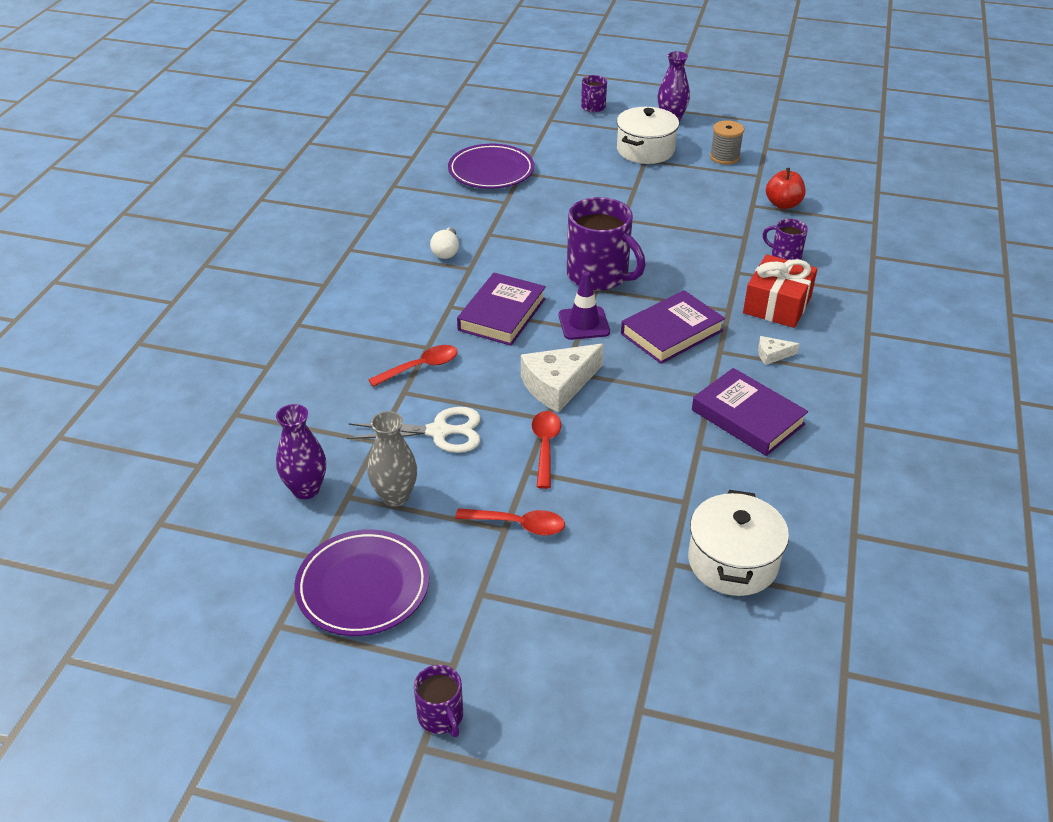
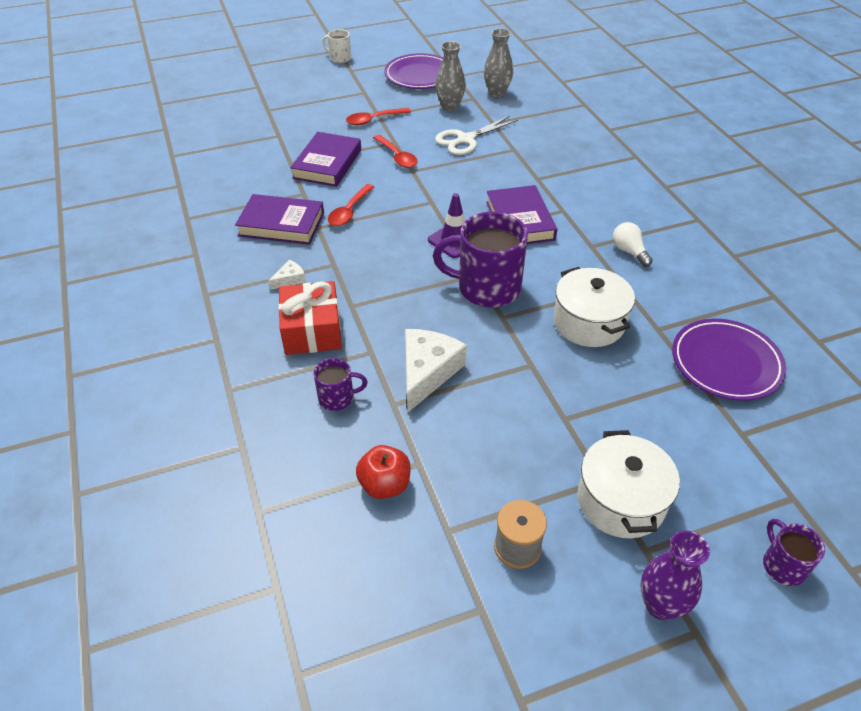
camera: 145 degrees right, 5 degrees up
purple vase [276,404,326,499] -> grey vase [484,29,513,97]
red spoon [368,345,458,387] -> red spoon moved to [328,184,374,226]
purple mug [414,665,463,737] -> white mug [322,29,351,63]
white cheese [521,344,604,413] -> white cheese moved to [405,329,467,412]
purple book [621,290,725,364] -> purple book moved to [290,132,361,187]
white pot [688,490,789,596] -> white pot moved to [554,267,635,347]

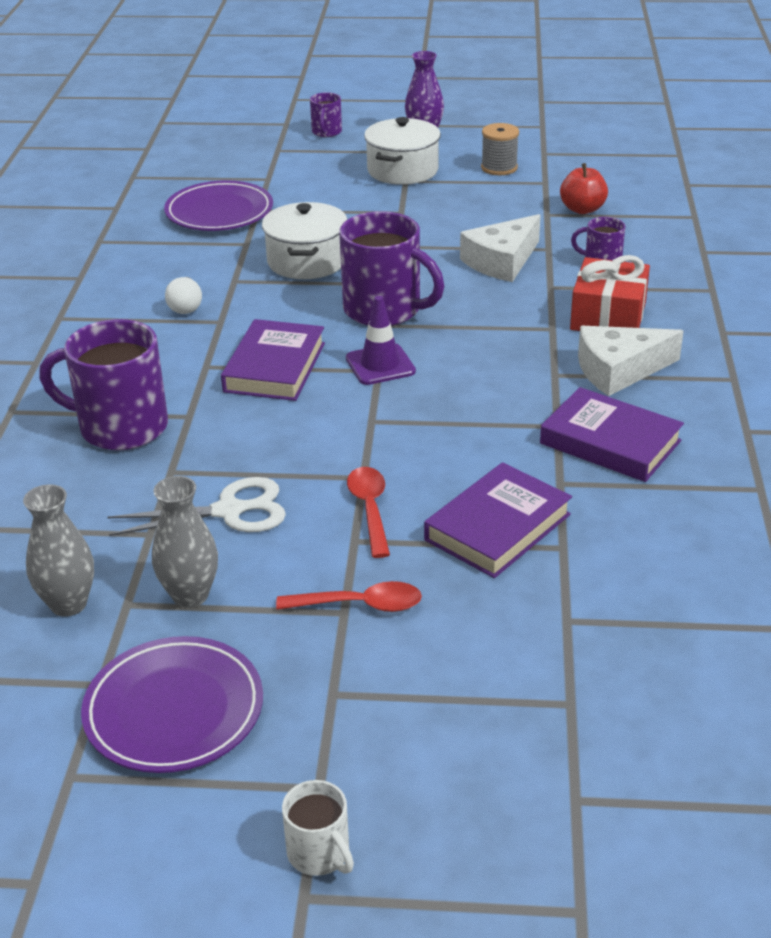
camera: 155 degrees left, 10 degrees down
white cheese [268,260,306,290] -> white cheese [578,326,684,396], size x2.11
red spoon [328,184,374,226] -> none
none -> purple mug [39,319,168,450]

